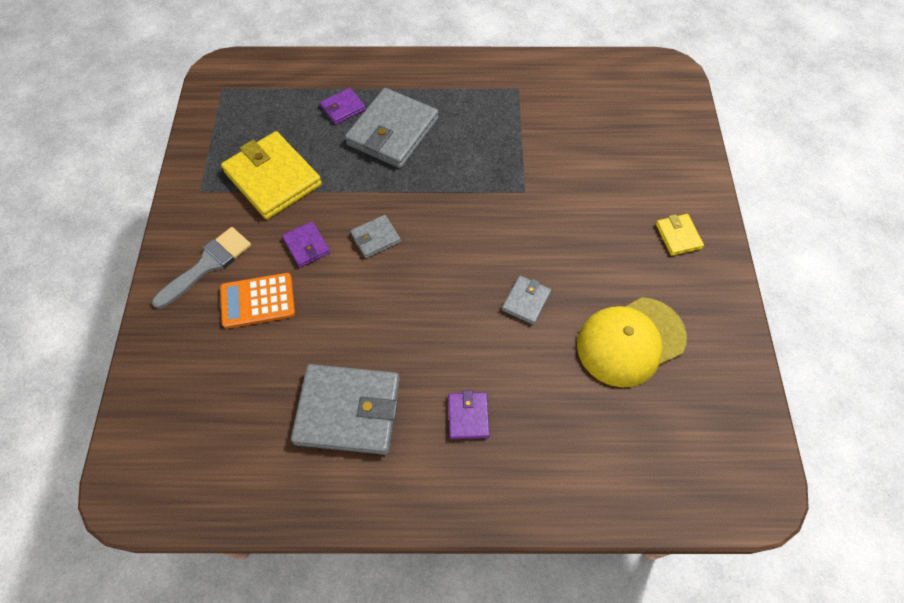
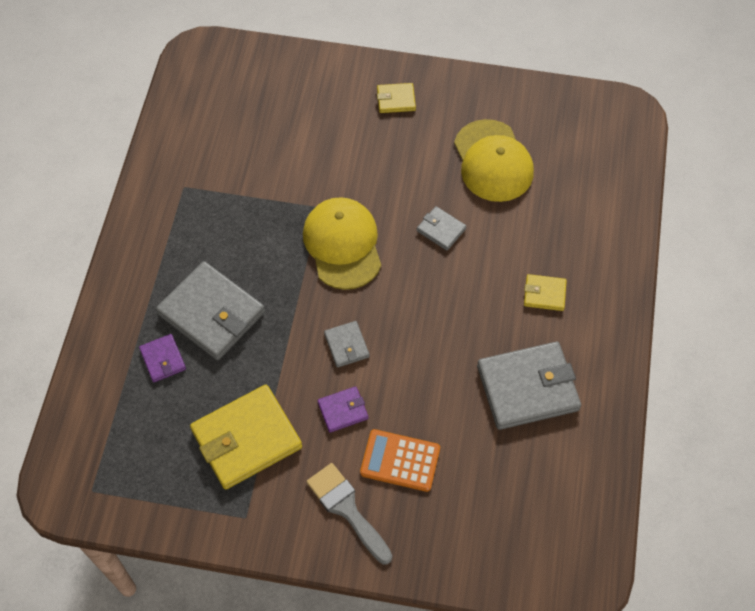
camera: 80 degrees left, 0 degrees up
orange calculator [220,273,295,329] -> orange calculator turned 105 degrees clockwise [360,429,440,492]
grey wallet [291,364,400,455] -> grey wallet turned 60 degrees clockwise [477,342,581,430]
purple wallet [448,390,490,439] -> yellow wallet [524,274,567,311]
none -> yellow cap [303,197,381,290]

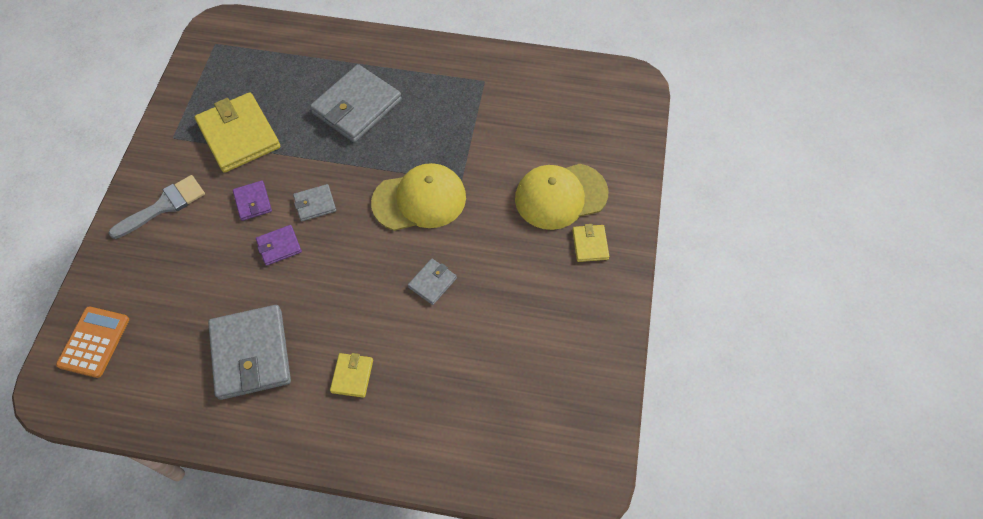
camera: 90 degrees right, 0 degrees up
purple wallet [139,334,186,382] -> purple wallet moved to [256,225,302,266]
orange calculator [360,429,440,492] -> orange calculator moved to [56,306,129,378]
yellow cap [454,119,534,202] -> yellow cap moved to [515,164,608,230]

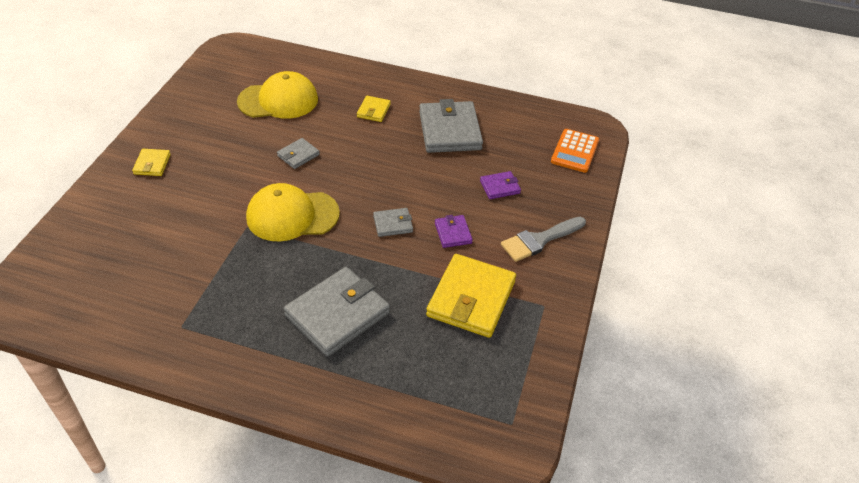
camera: 175 degrees left, 15 degrees down
yellow wallet [195,92,280,173] -> yellow wallet turned 45 degrees clockwise [426,254,516,338]
purple wallet [256,225,302,266] -> purple wallet moved to [480,171,521,199]
yellow cap [515,164,608,230] -> yellow cap moved to [237,71,318,119]

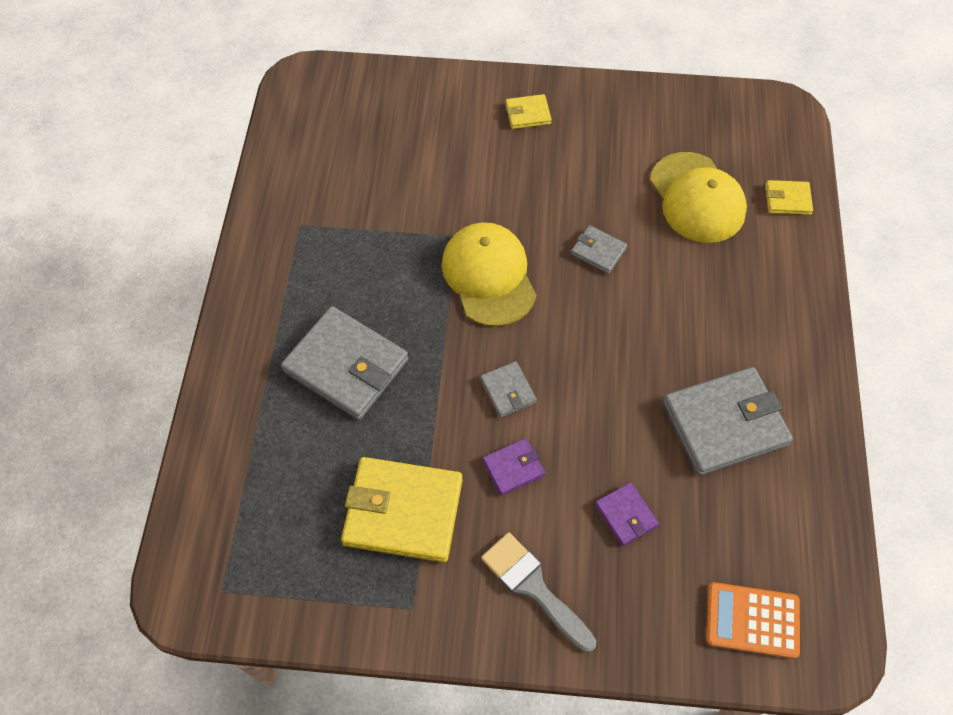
camera: 80 degrees right, 15 degrees up
yellow wallet [357,96,391,122] -> yellow wallet moved to [765,180,813,215]

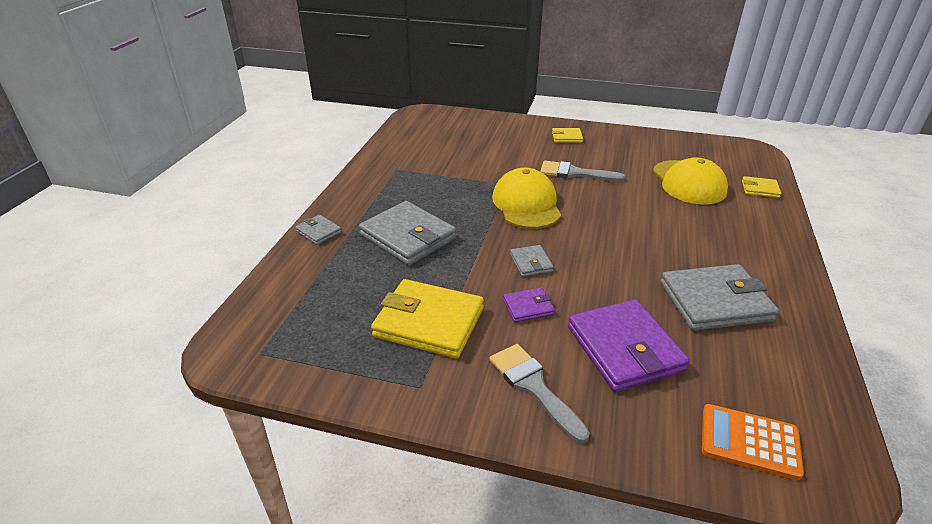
camera: 10 degrees right, 25 degrees down
grey wallet [571,225,627,274] -> grey wallet moved to [295,215,342,245]
purple wallet [595,482,659,546] -> purple wallet [568,299,690,392], size x2.07
none -> grey brush [540,161,626,182]

